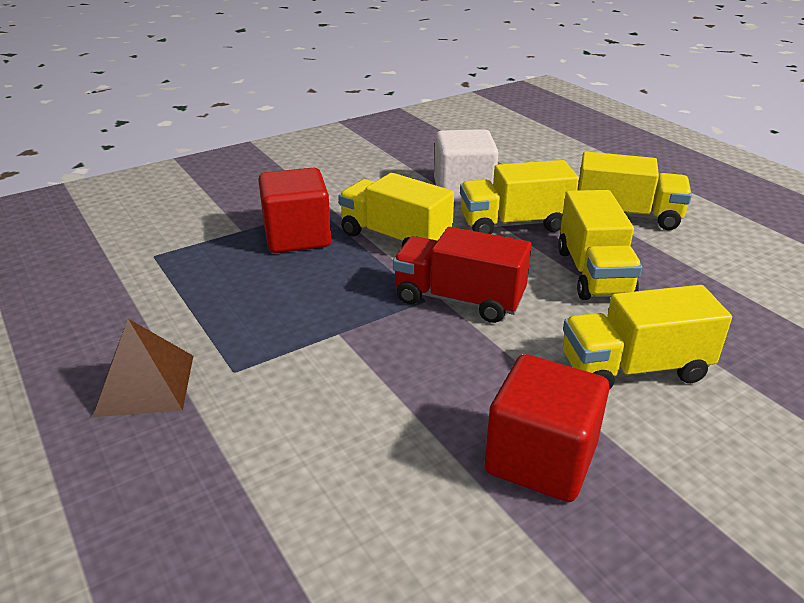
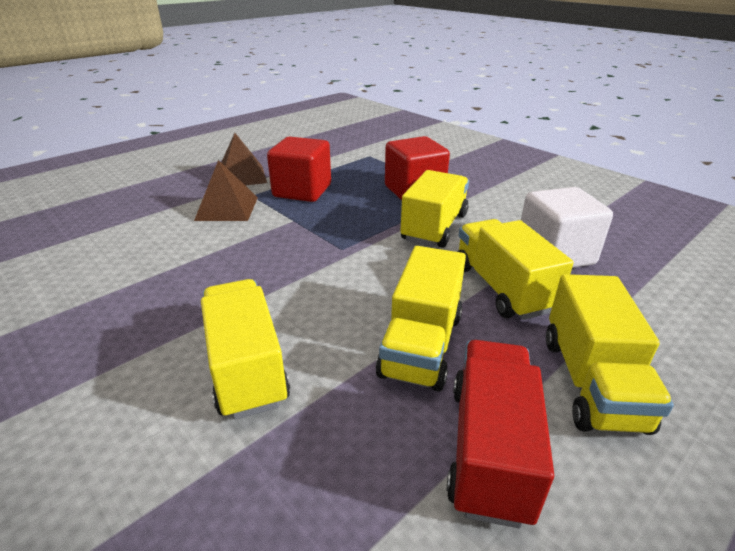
camera: 80 degrees right, 0 degrees up
red truck [393,227,532,323] -> red truck moved to [447,340,555,528]
red cube [484,354,609,502] -> red cube moved to [267,137,331,202]
yellow truck [558,190,642,300] -> yellow truck turned 60 degrees counterclockwise [376,246,466,391]
none -> brown pyramid [194,160,258,221]

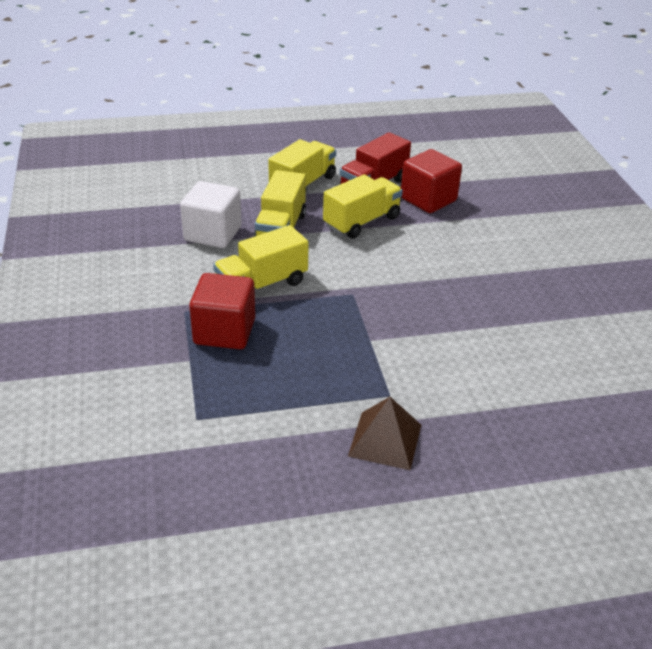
camera: 150 degrees left, 5 degrees up
brown pyramid [194,160,258,221] -> none
yellow truck [201,279,290,420] -> none
red cube [267,137,331,202] -> red cube moved to [401,149,462,213]

